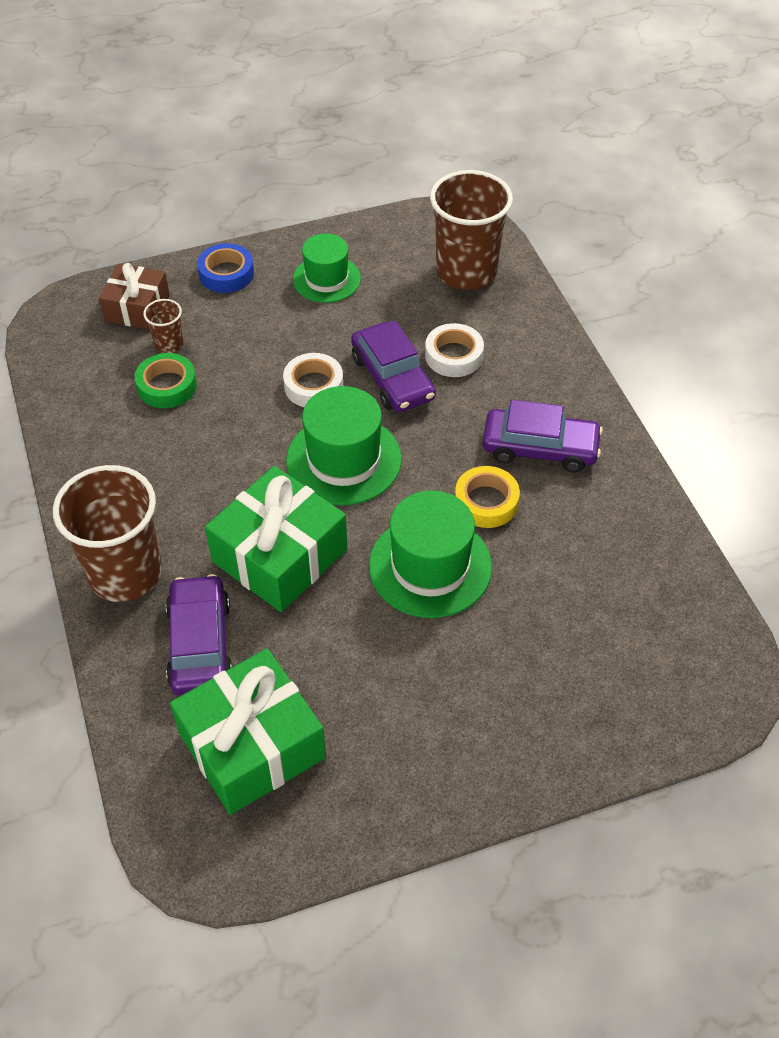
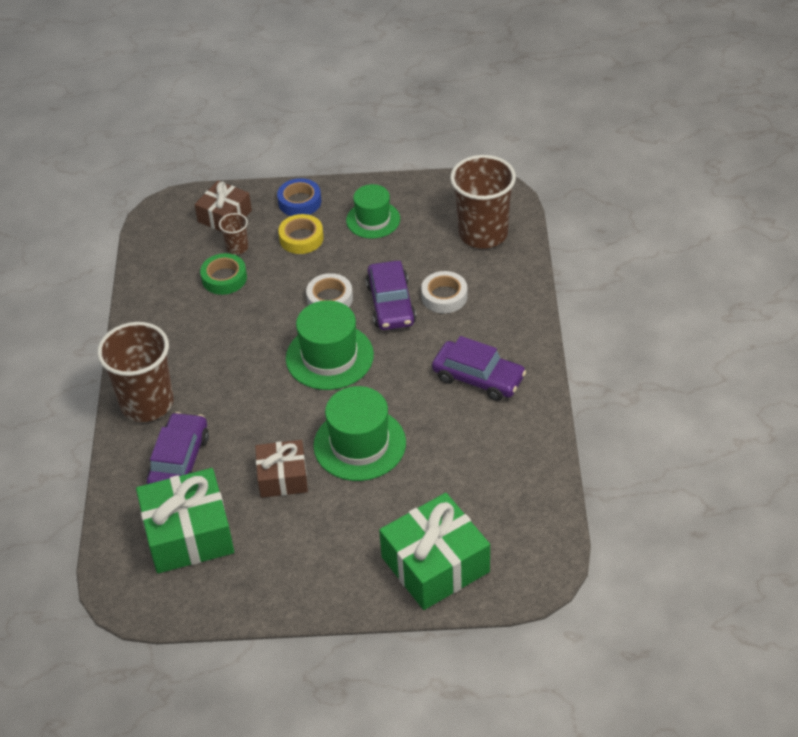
camera: 20 degrees right, 5 degrees down
green gift [205,466,347,612] -> green gift moved to [379,493,490,610]
yellow tape [455,466,520,528] -> yellow tape moved to [278,214,324,254]
none -> brown gift [255,440,308,498]

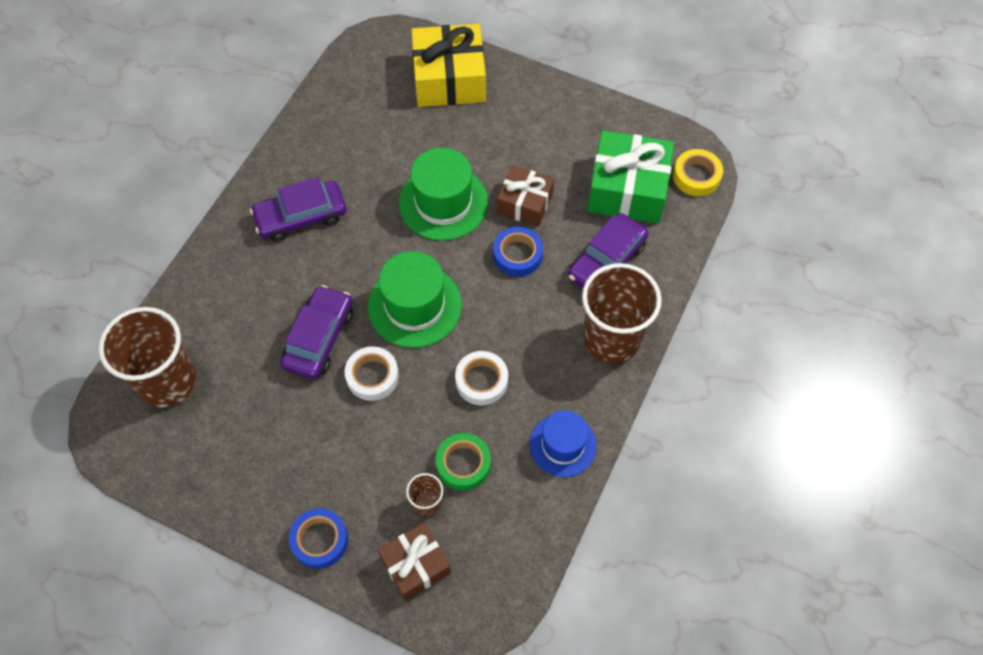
camera: 155 degrees left, 15 degrees up
yellow tape [278,214,324,254] -> yellow tape moved to [673,149,723,196]
green hat [346,184,400,239] -> none
green gift [379,493,490,610] -> yellow gift [411,24,486,107]
white tape [421,271,468,313] -> white tape moved to [455,351,508,405]
purple car [432,336,526,401] -> purple car turned 75 degrees counterclockwise [250,177,346,242]
none -> blue tape [493,227,543,277]
none -> blue hat [529,410,597,477]

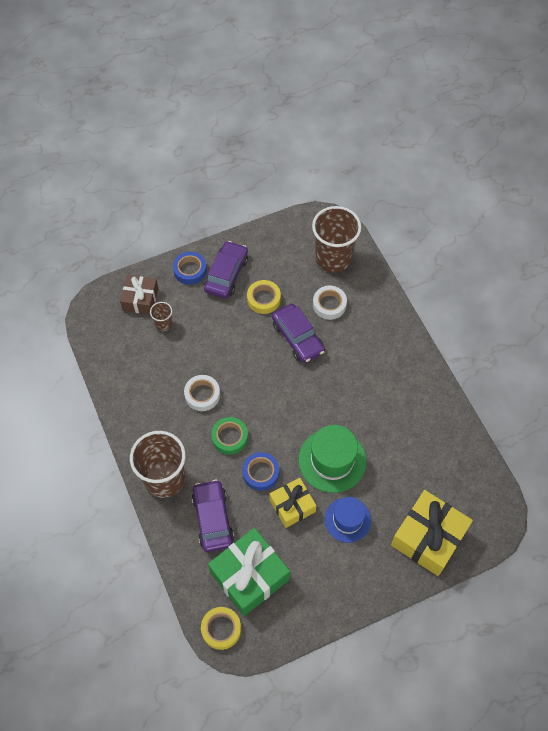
camera: 130 degrees right, 0 degrees up
purple car [250,177,346,242] -> purple car moved to [204,241,248,299]
white tape [345,346,399,401] -> white tape moved to [313,286,347,320]
green hat [368,251,462,348] -> none
green tape [436,433,491,491] -> green tape moved to [211,417,248,455]
brown gift [497,165,554,227] -> yellow gift [270,478,317,528]
blue hat [529,410,597,477] -> blue hat moved to [325,497,371,543]
none -> yellow tape [247,280,281,314]

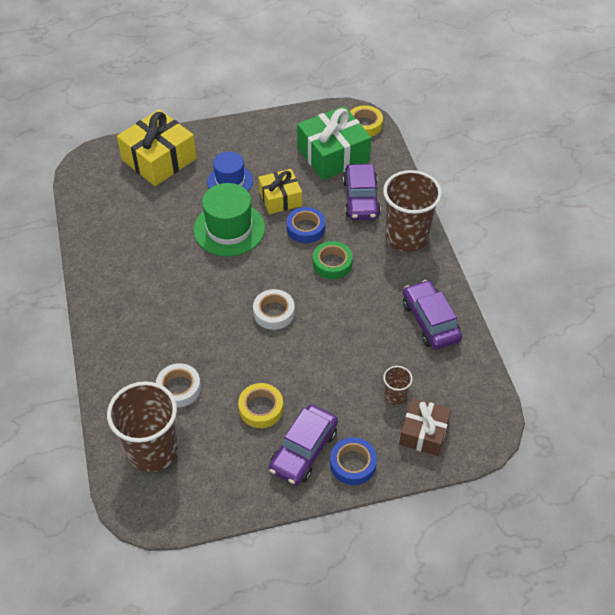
camera: 170 degrees left, 10 degrees down
white tape [184,375,220,411] -> white tape moved to [253,289,295,330]
purple car [272,304,325,363] -> purple car moved to [403,280,462,350]

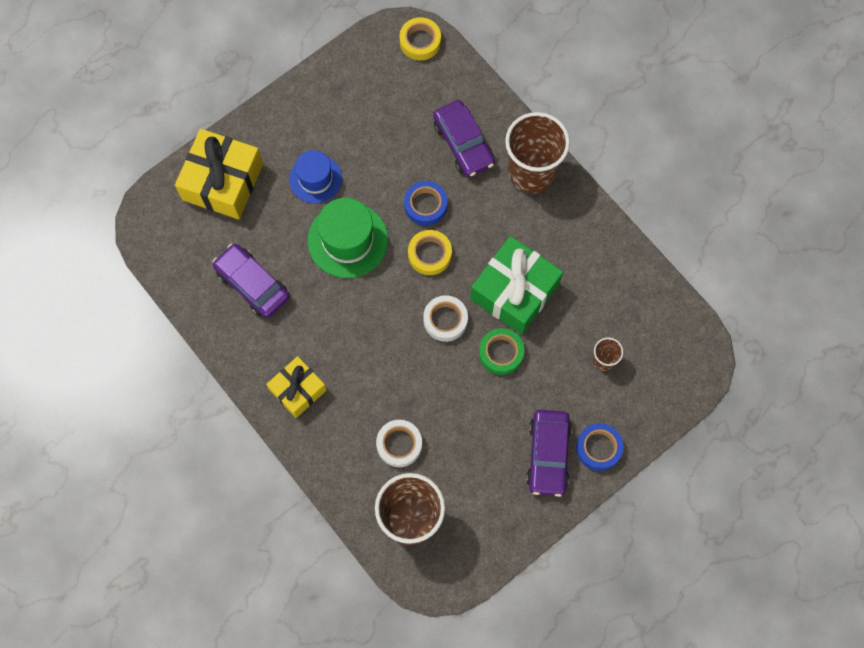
camera: 25 degrees left, 20 degrees up
yellow tape [238,383,283,428] -> yellow tape moved to [408,230,452,275]
yellow gift [258,169,302,214] -> yellow gift moved to [266,356,327,418]
green gift [297,106,371,180] -> green gift moved to [470,236,563,335]
green tape [313,241,353,279] -> green tape moved to [479,328,524,375]
brown gift [399,398,451,456] -> none
purple car [403,280,462,350] -> purple car moved to [213,244,290,318]

